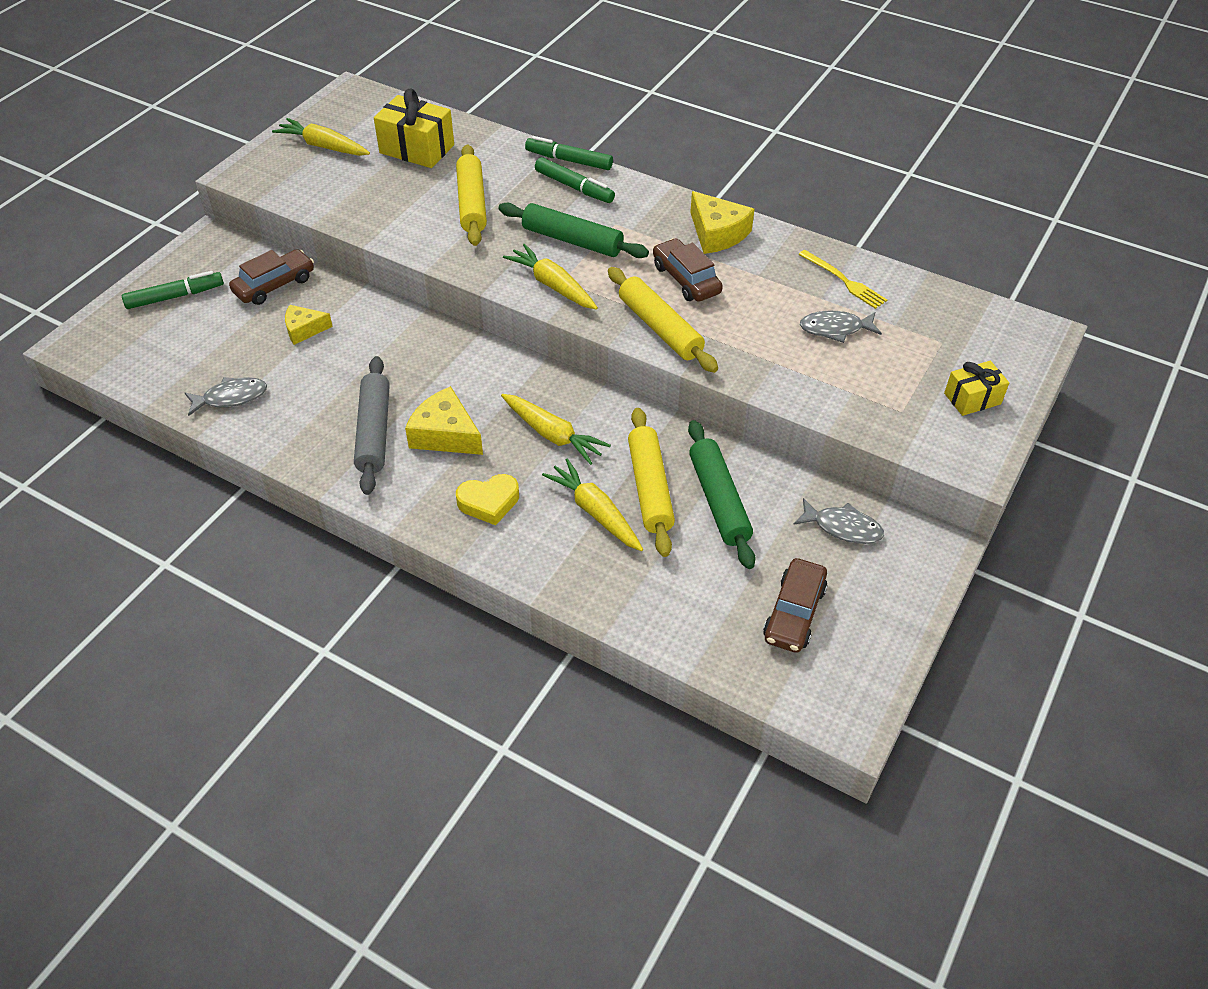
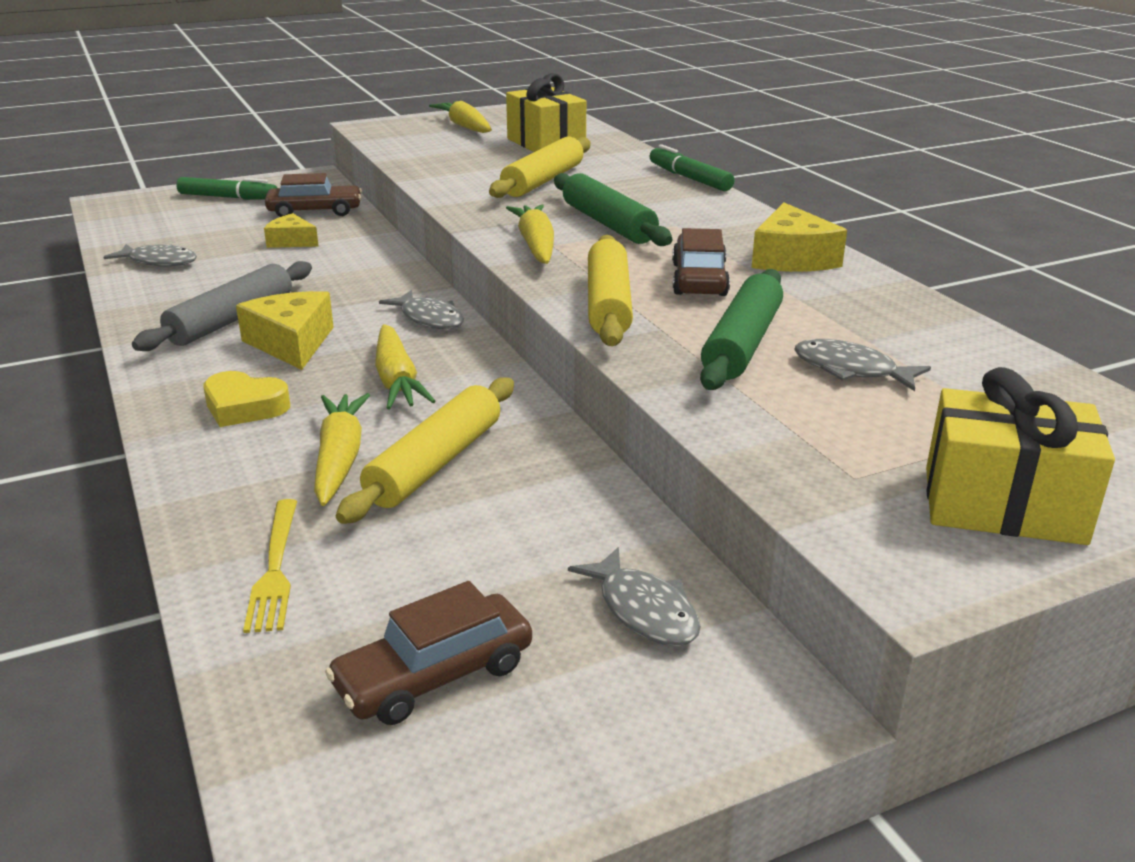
camera: 35 degrees right, 20 degrees down
green marker [535,157,615,203] -> none
green rolling pin [688,420,756,569] -> green rolling pin moved to [700,269,783,390]
yellow fork [798,250,887,309] -> yellow fork moved to [243,499,297,633]
yellow gift [944,361,1009,416] -> yellow gift [926,367,1115,545], size x1.64
none -> grey fish [379,290,464,329]

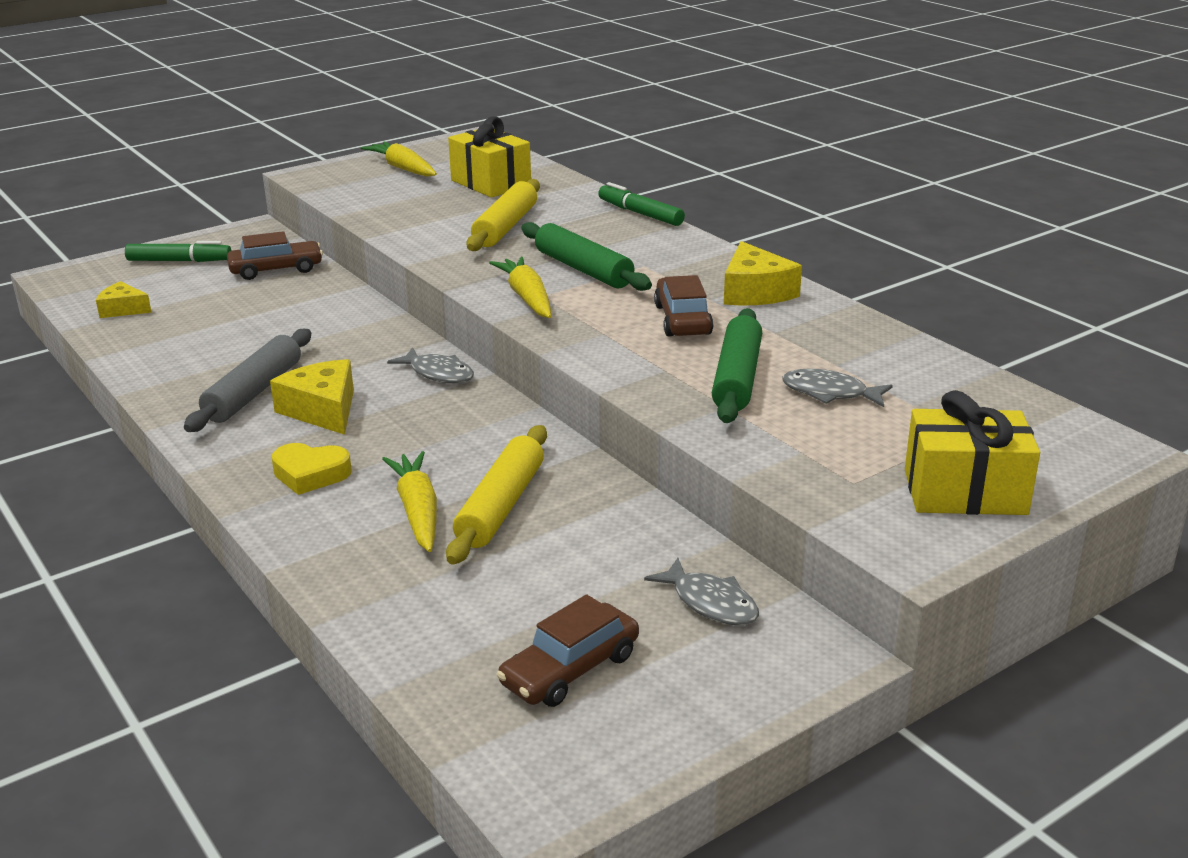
camera: 10 degrees left, 0 degrees up
grey fish [104,244,197,266] -> none
yellow fork [243,499,297,633] -> none
yellow cheese [264,213,319,248] -> yellow cheese moved to [96,281,152,318]
yellow carrot [375,324,436,410] -> none
yellow rolling pin [588,235,633,346] -> none

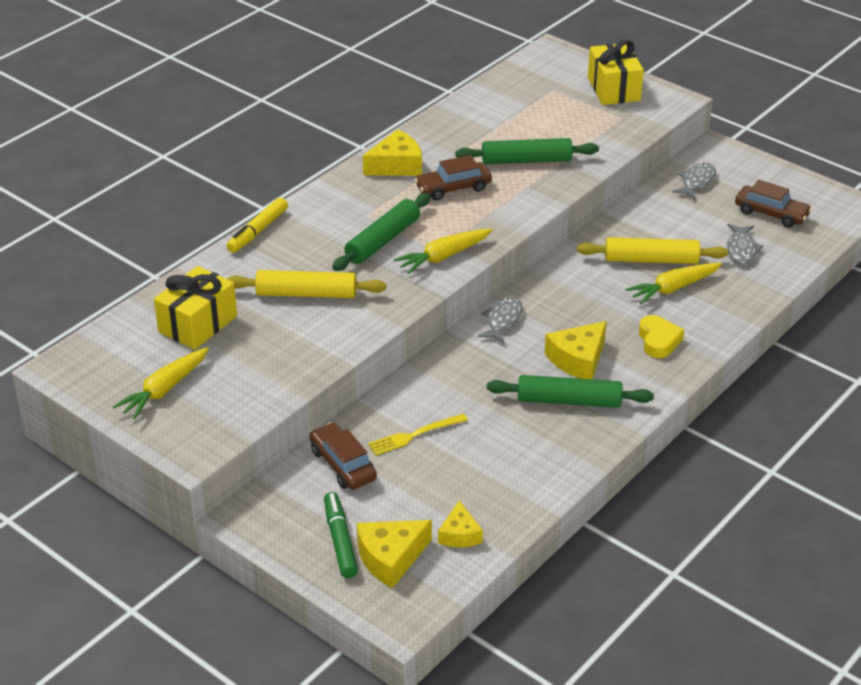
camera: 105 degrees left, 10 degrees up
grey rolling pin [184,329,311,432] -> green rolling pin [487,375,654,408]
green marker [598,182,685,226] -> yellow marker [226,197,288,253]
grey fish [782,368,893,407] -> grey fish moved to [727,224,764,264]
none -> yellow cheese [357,520,432,588]
none -> yellow fork [368,414,468,455]

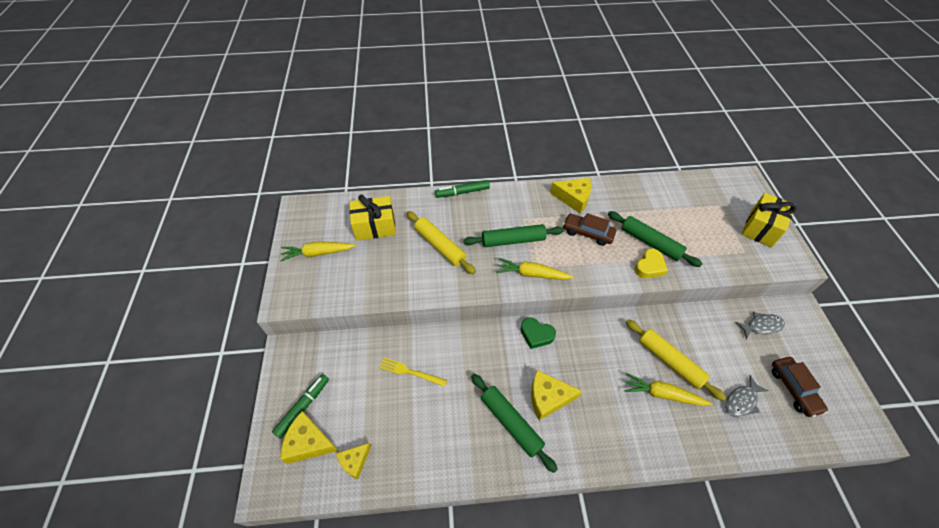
camera: 45 degrees right, 15 degrees up
yellow marker [226,197,288,253] -> green marker [435,180,490,198]
brown car [310,422,377,490] -> none
grey fish [478,297,523,343] -> green heart [521,317,556,349]
yellow heart [639,315,684,358] -> yellow heart moved to [635,248,668,278]

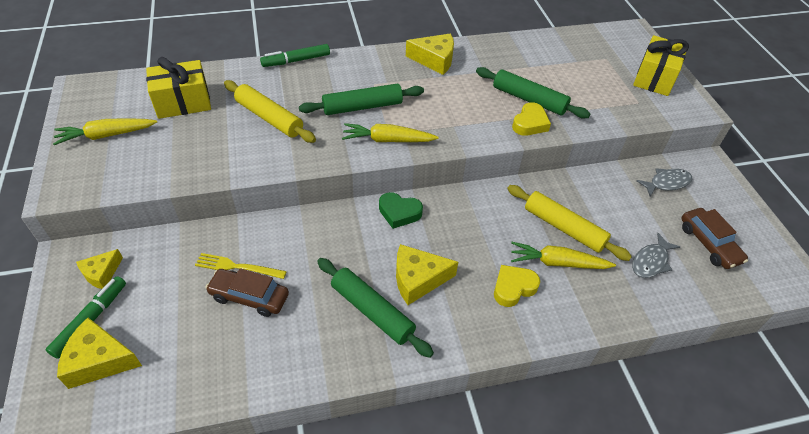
camera: 10 degrees left, 5 degrees down
yellow cheese [336,443,371,479] -> yellow cheese moved to [76,249,123,289]
brown car [563,213,616,246] -> brown car moved to [205,268,289,317]
none -> yellow heart [494,265,540,307]

